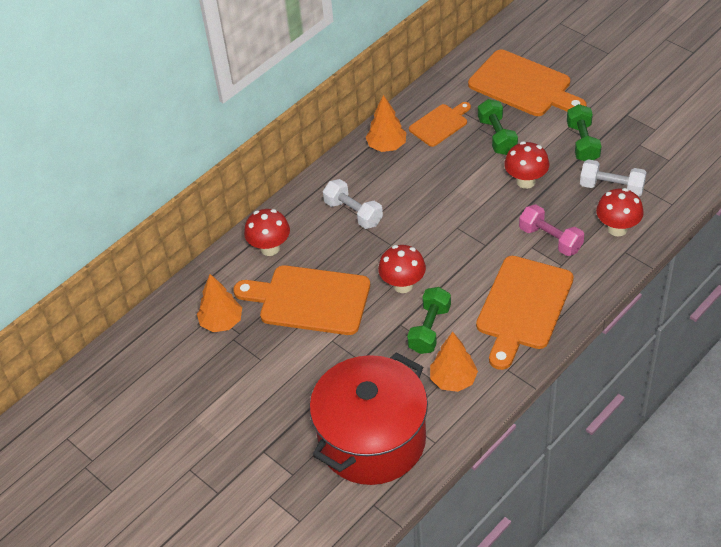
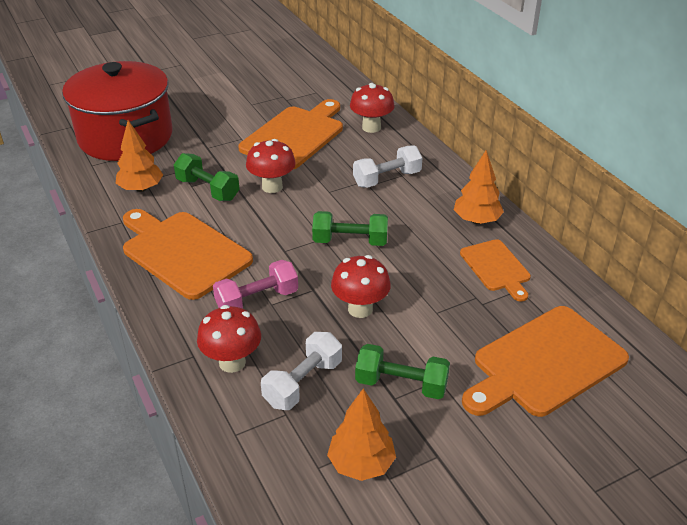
camera: 105 degrees right, 10 degrees down
orange tree [197,274,242,332] -> orange tree moved to [327,388,396,481]
green dumbbell [478,99,518,155] -> green dumbbell moved to [312,211,388,246]

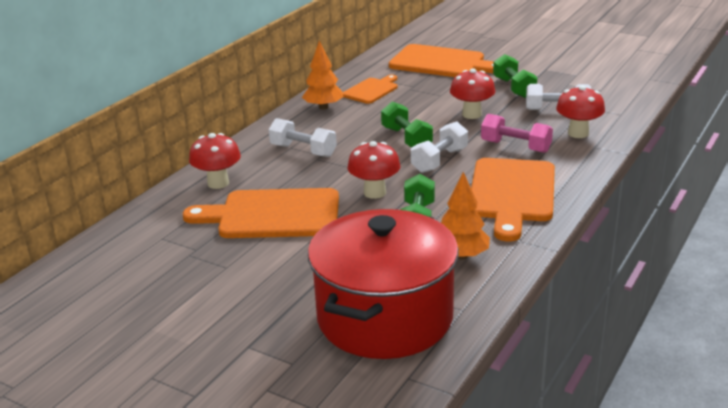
camera: 120 degrees left, 10 degrees down
orange tree [327,388,396,481] -> none
none -> white dumbbell [411,121,468,173]

